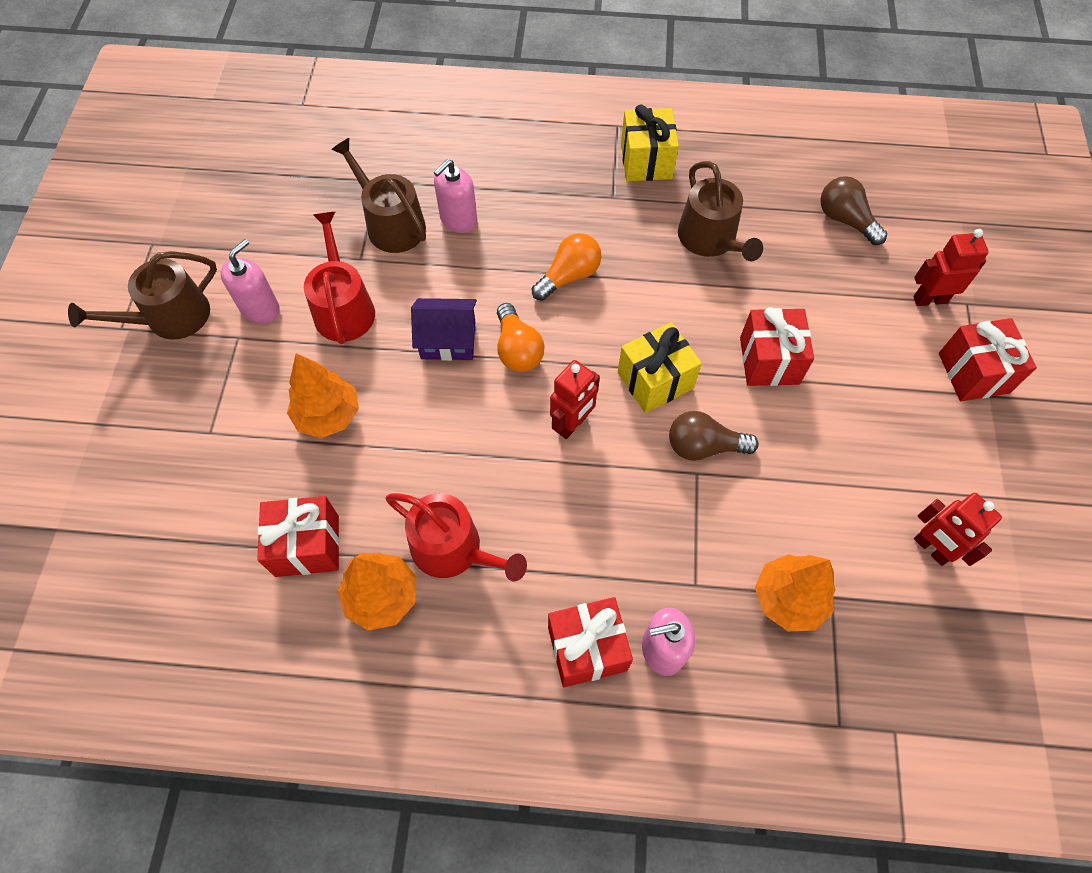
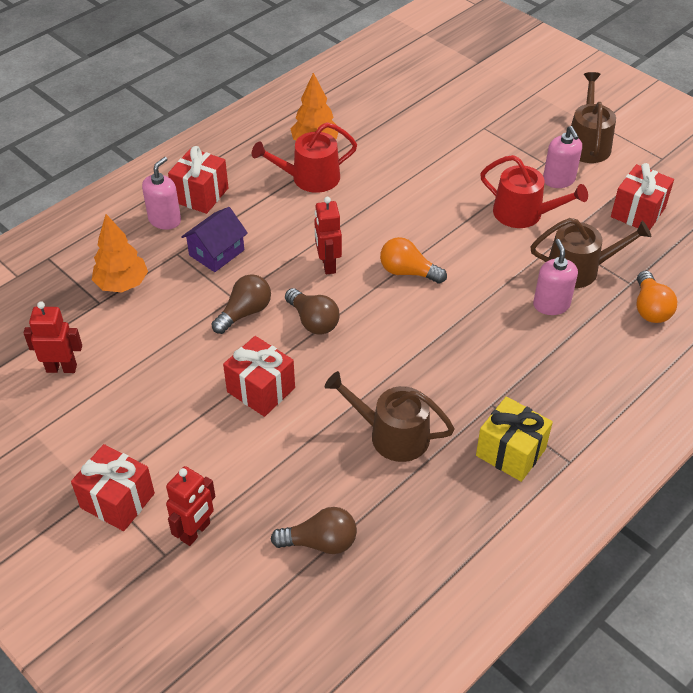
camera: 130 degrees right, 15 degrees down
red gift [257,496,340,577] -> red gift moved to [611,163,674,231]
orange tree [287,353,359,438] -> none
purple house [411,298,477,361] -> purple house moved to [181,207,248,272]
orange light bulb [532,233,602,301] -> orange light bulb moved to [637,271,677,323]
yellow gift [618,322,702,413] -> brown light bulb [285,288,340,335]

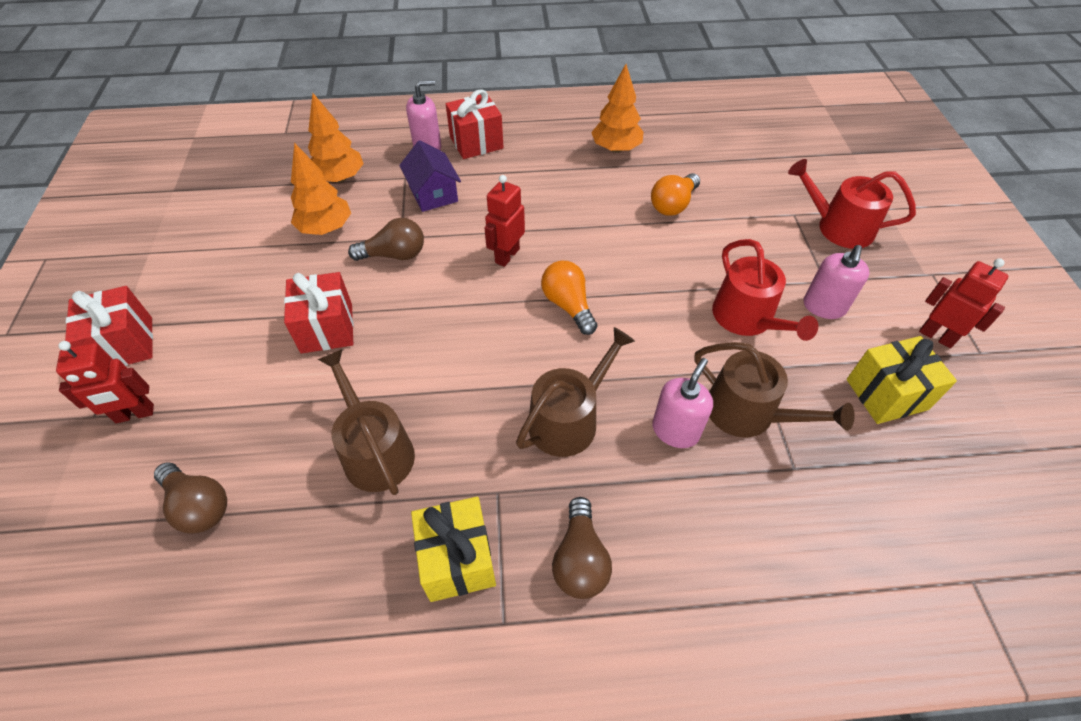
camera: 40 degrees right, 5 degrees up
red robot [24,302,82,373] -> red robot moved to [919,258,1008,348]
purple house [181,207,248,272] -> purple house turned 75 degrees clockwise [399,140,461,212]
red watering can [252,122,357,193] -> red watering can moved to [788,159,916,249]
brown light bulb [285,288,340,335] -> brown light bulb moved to [552,497,612,599]
brown watering can [571,72,616,163] -> brown watering can moved to [516,327,635,457]
red gift [611,163,674,231] -> yellow gift [847,336,957,424]
orange light bulb [637,271,677,323] -> orange light bulb moved to [651,173,700,216]
none -> orange tree [291,143,351,235]

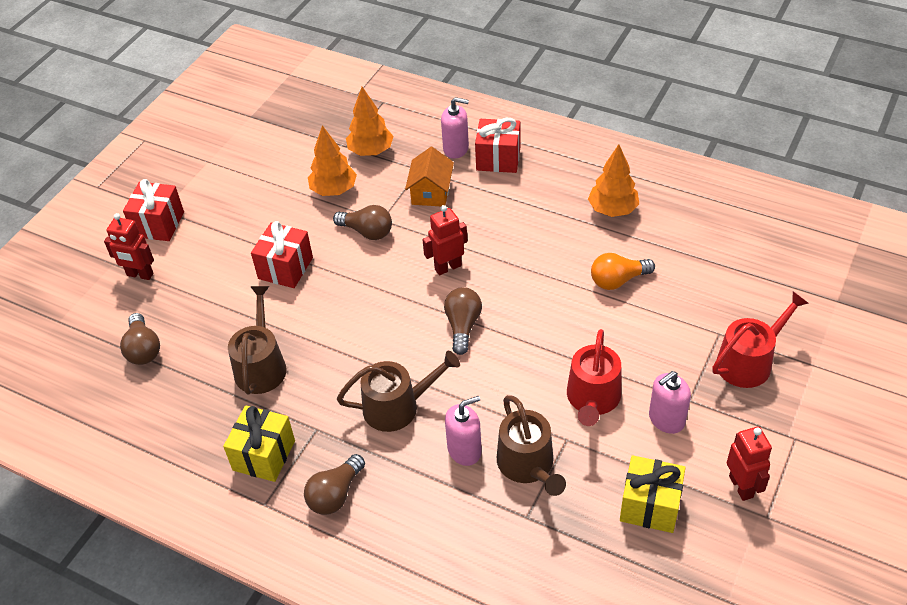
camera: 35 degrees right, 5 degrees down
purple house [399,140,461,212] -> orange house [405,147,454,206]
orange light bulb [541,261,597,335] -> brown light bulb [444,287,482,355]
red watering can [788,159,916,249] -> red watering can turned 90 degrees clockwise [712,291,809,388]

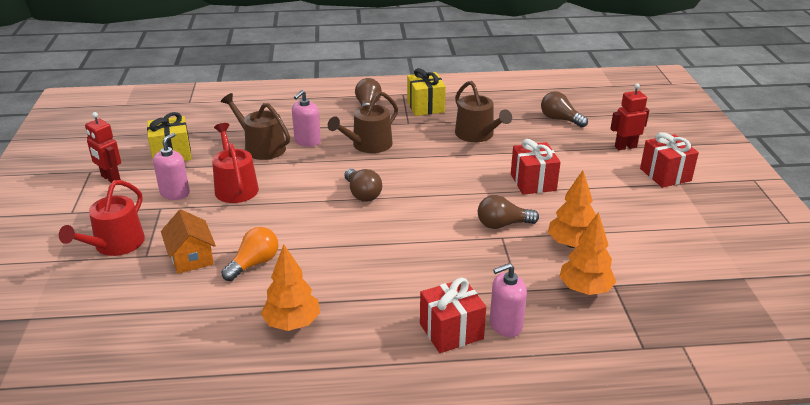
camera: 145 degrees right, 15 degrees down
orange house [405,147,454,206] -> orange house moved to [161,209,216,274]
red robot [422,205,468,275] -> none

